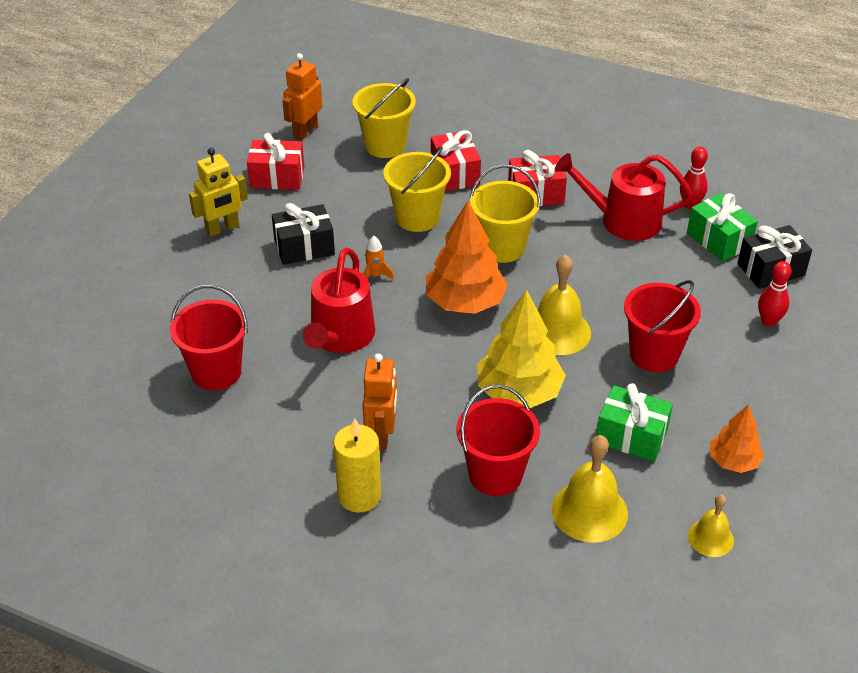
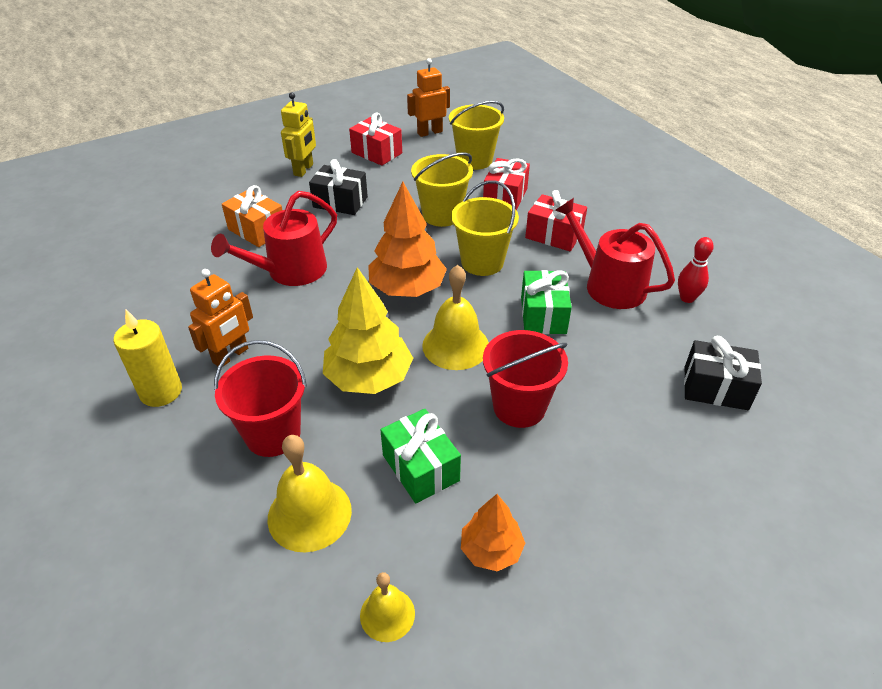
camera: 35 degrees right, 0 degrees up
red bucket [170,285,248,390] -> none
yellow robot [189,148,248,237] -> yellow robot turned 75 degrees counterclockwise [281,92,316,177]
orange rocket [363,236,394,280] -> none
green gift [687,193,758,261] -> green gift moved to [521,270,572,334]
red bowling pin [758,261,791,326] -> none
none -> orange gift [222,185,282,247]

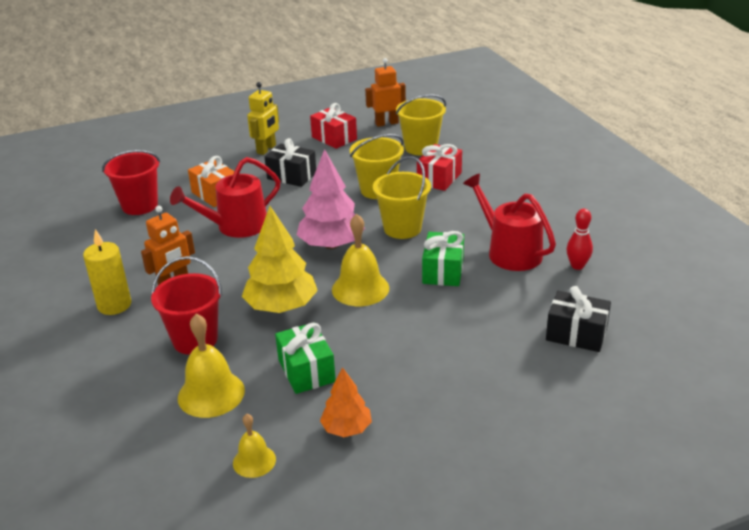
camera: 10 degrees right, 10 degrees down
orange tree [368,182,447,297] -> pink tree [297,149,365,249]
red bucket [483,330,568,428] -> red bucket moved to [102,150,160,215]
red gift [525,190,587,251] -> none

